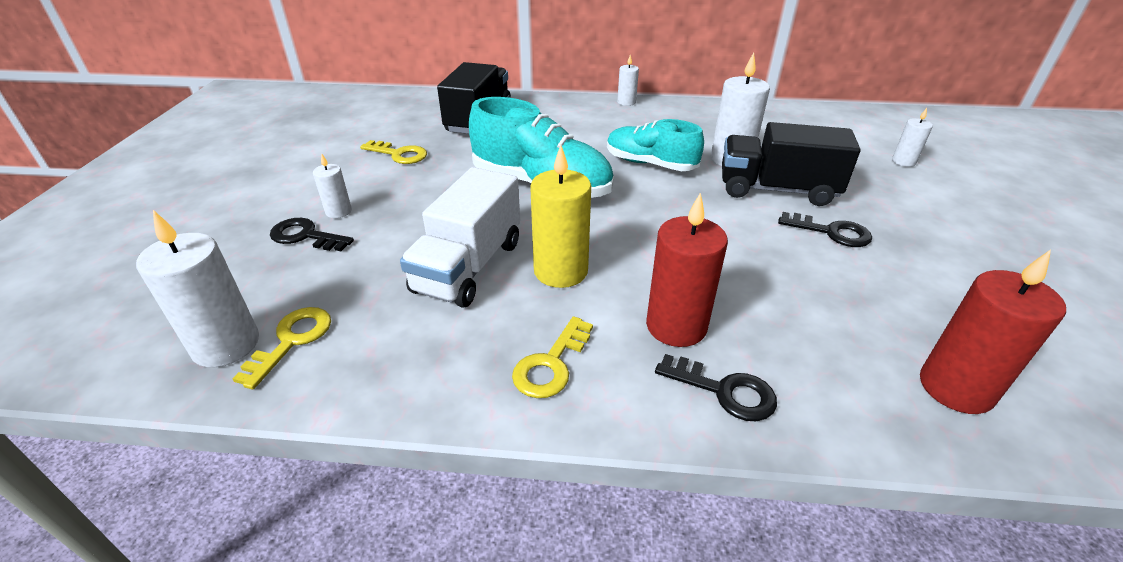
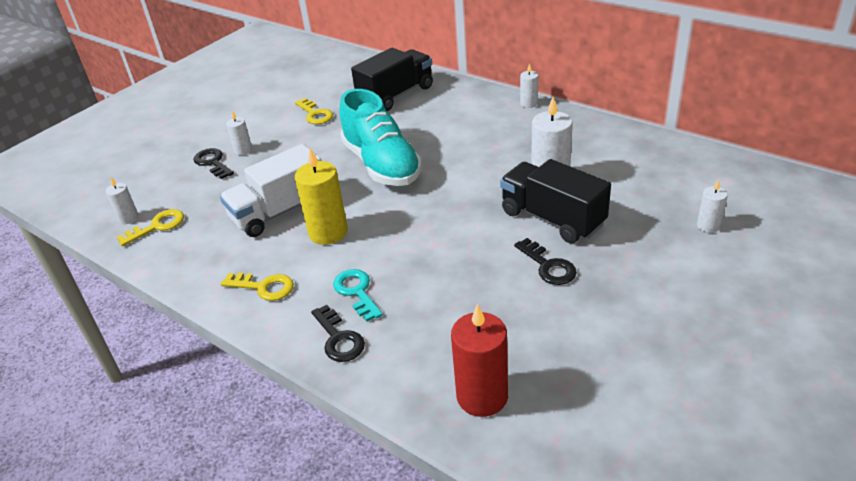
camera: 35 degrees right, 0 degrees up
white candle [136,210,259,367] -> white candle [106,178,139,224], size x0.54
yellow key [512,316,593,398] -> yellow key turned 135 degrees counterclockwise [221,272,294,301]
turquoise shoe [607,119,704,171] -> none
red candle [646,192,728,347] -> turquoise key [333,269,383,322]

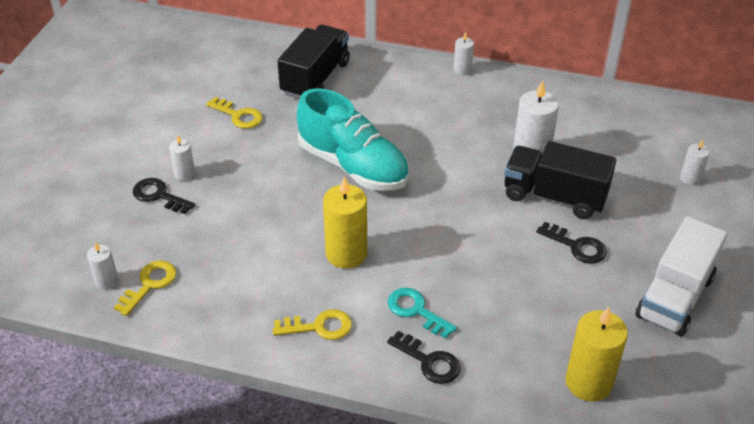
camera: 25 degrees left, 5 degrees up
white truck [220,144,321,237] -> white truck moved to [635,216,727,336]
red candle [451,304,508,417] -> yellow candle [565,307,628,402]

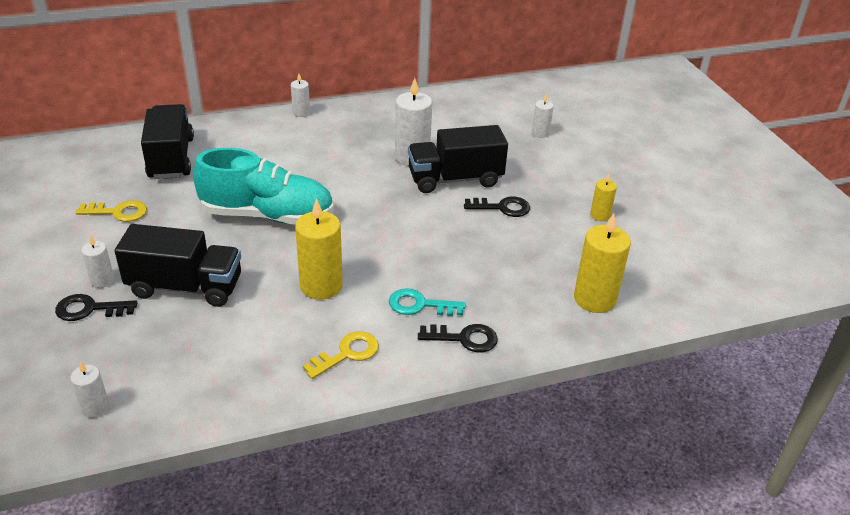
camera: 35 degrees left, 5 degrees down
yellow key [114,261,177,316] -> none
white truck [635,216,727,336] -> yellow candle [590,174,617,221]
none -> black truck [115,224,241,307]

